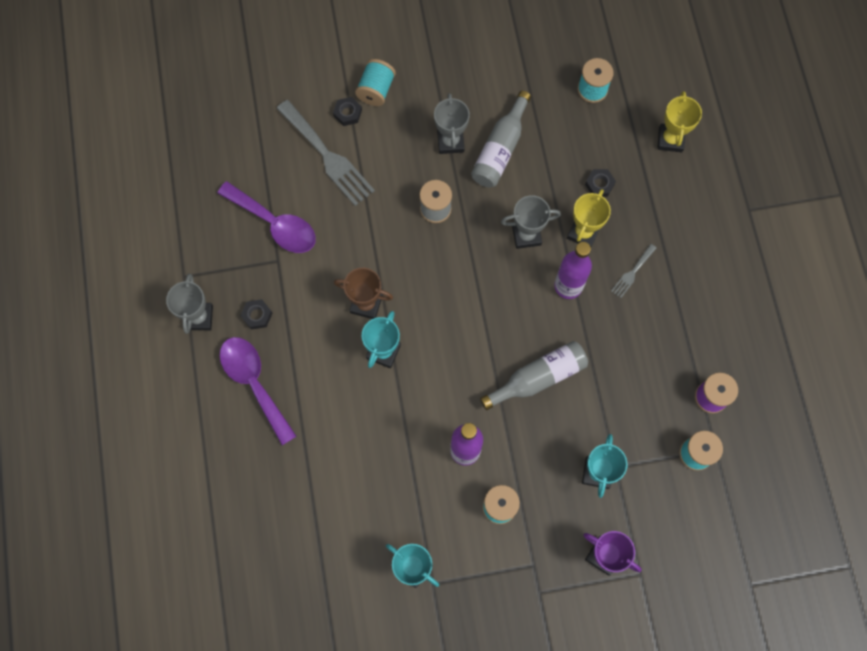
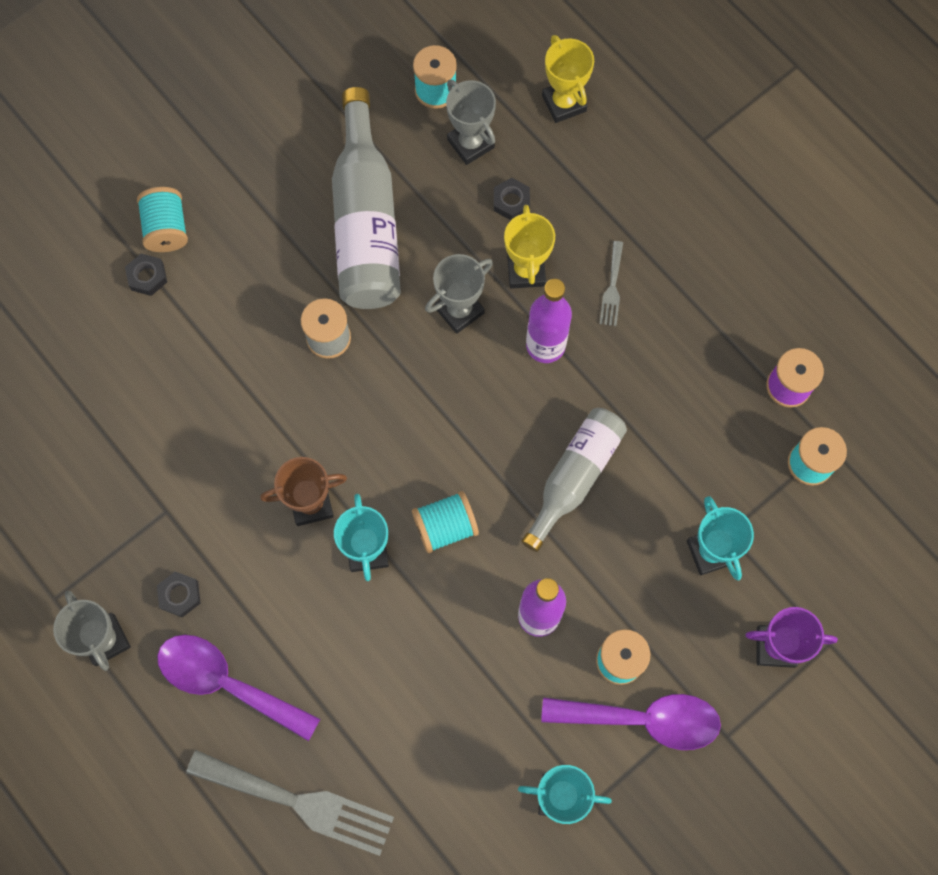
camera: 30 degrees left, 0 degrees up
purple spoon [217,181,316,253] -> purple spoon moved to [541,694,721,750]
grey fork [276,100,375,206] -> grey fork moved to [186,750,394,856]
grey trophy [434,93,470,154] -> grey trophy moved to [446,79,496,165]
grey bottle [471,91,531,188] -> grey bottle [332,87,401,309], size x1.52
none -> turquoise spool [412,491,479,553]

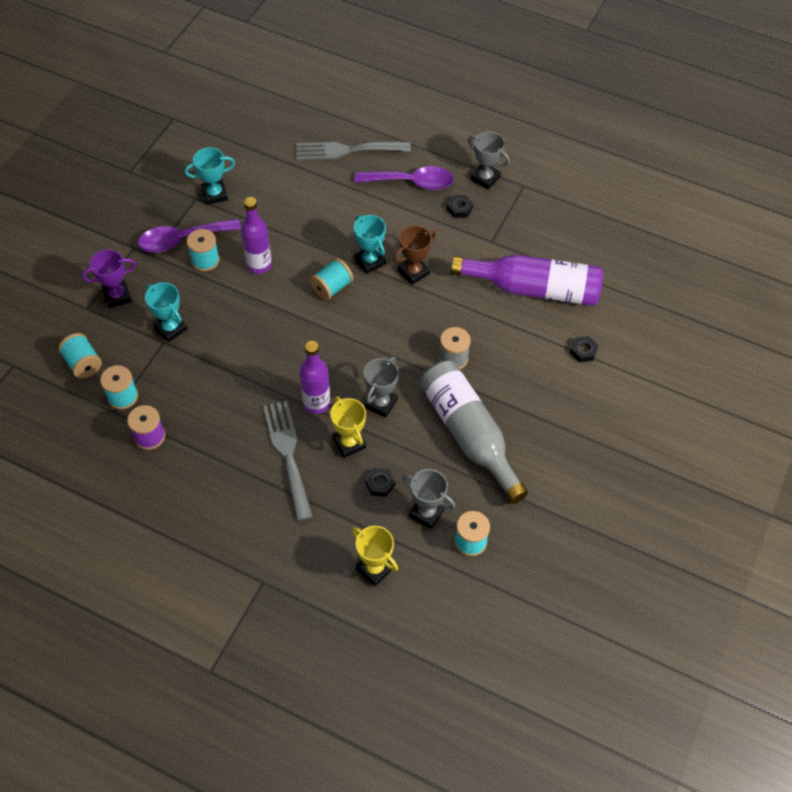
camera: 155 degrees right, 15 degrees down
turquoise spool [137,187,188,252] -> turquoise spool moved to [58,333,102,378]
grey bottle [521,408,627,552] -> none
grey fork [600,241,623,326] -> grey fork [263,401,313,521], size x2.11
none -> purple bottle [451,255,603,306]

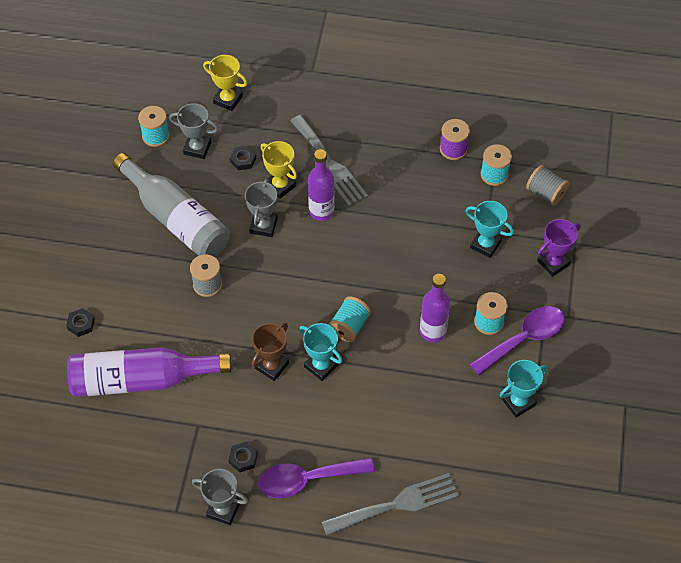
camera: 165 degrees right, 0 degrees up
turquoise spool [58,333,102,378] -> grey spool [526,165,569,206]

